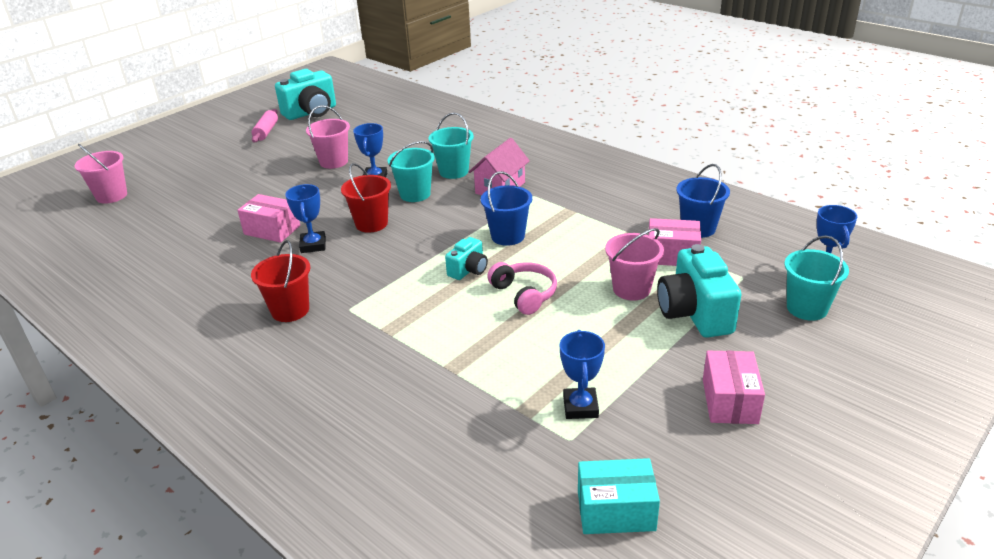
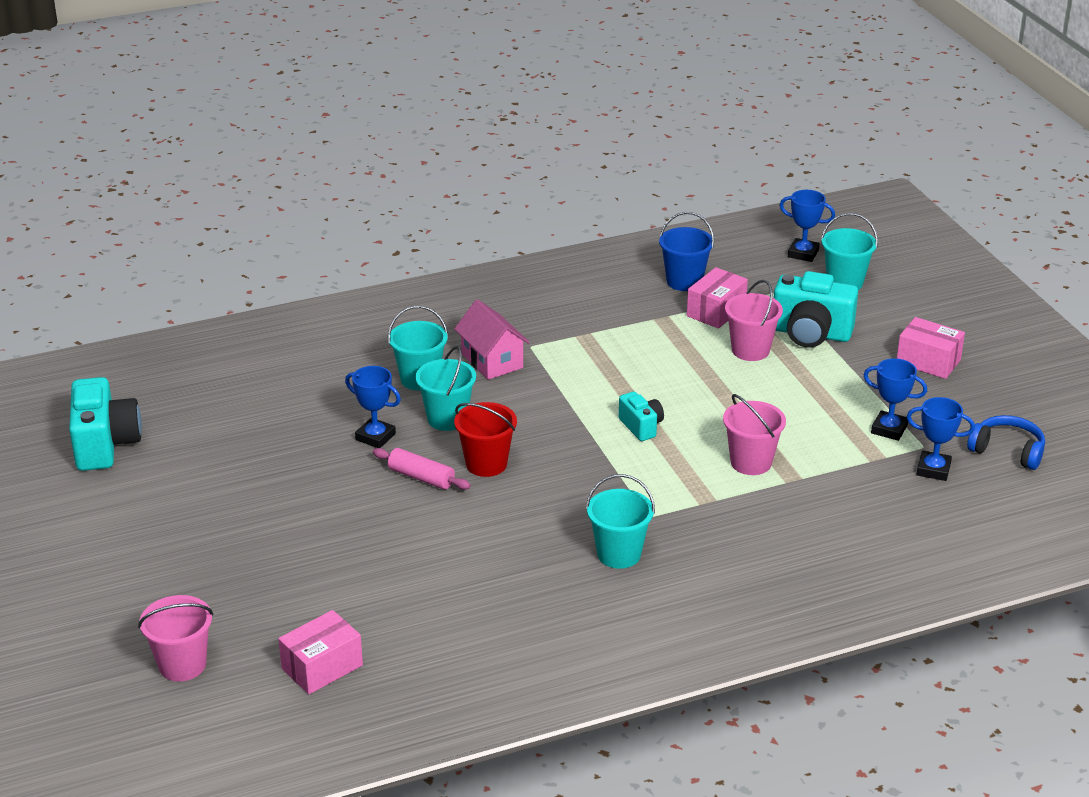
camera: 65 degrees left, 0 degrees up
pink box [237,194,300,243] -> pink box moved to [278,610,363,694]
red bucket [251,240,310,322] -> turquoise bucket [586,474,655,569]
pink rolling pin [252,109,278,142] -> pink rolling pin moved to [373,448,471,490]
blue trophy [285,184,326,253] -> blue trophy moved to [907,397,975,481]
pink bucket [306,105,350,169] -> pink bucket moved to [723,394,786,475]
blue bucket [481,171,532,246] -> none
pink headphones [487,262,557,315] -> none
turquoise box [578,458,660,534] -> blue headphones [967,415,1045,470]

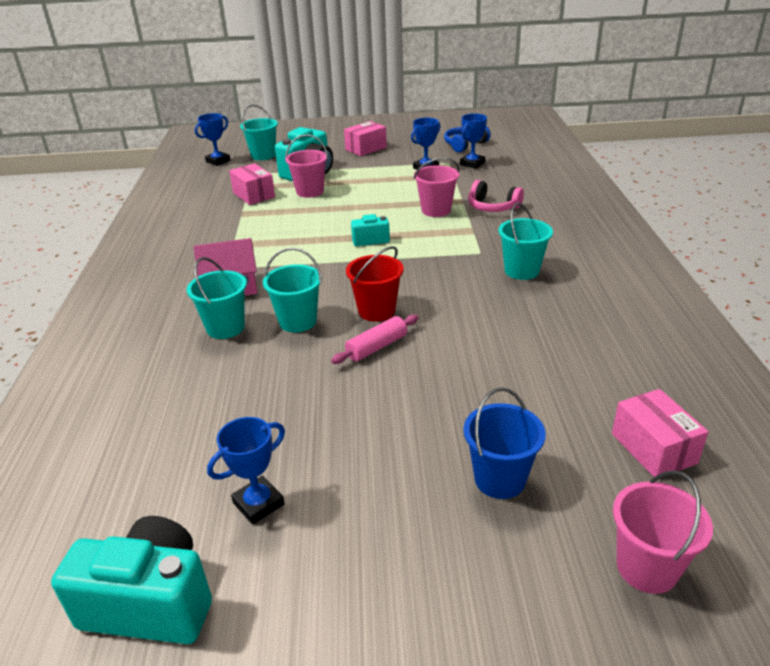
camera: 70 degrees left, 0 degrees up
blue trophy [345,366,401,448] -> blue trophy moved to [207,417,285,524]
blue bucket [659,212,714,291] -> blue bucket moved to [463,387,546,499]
none -> pink headphones [468,180,524,212]

